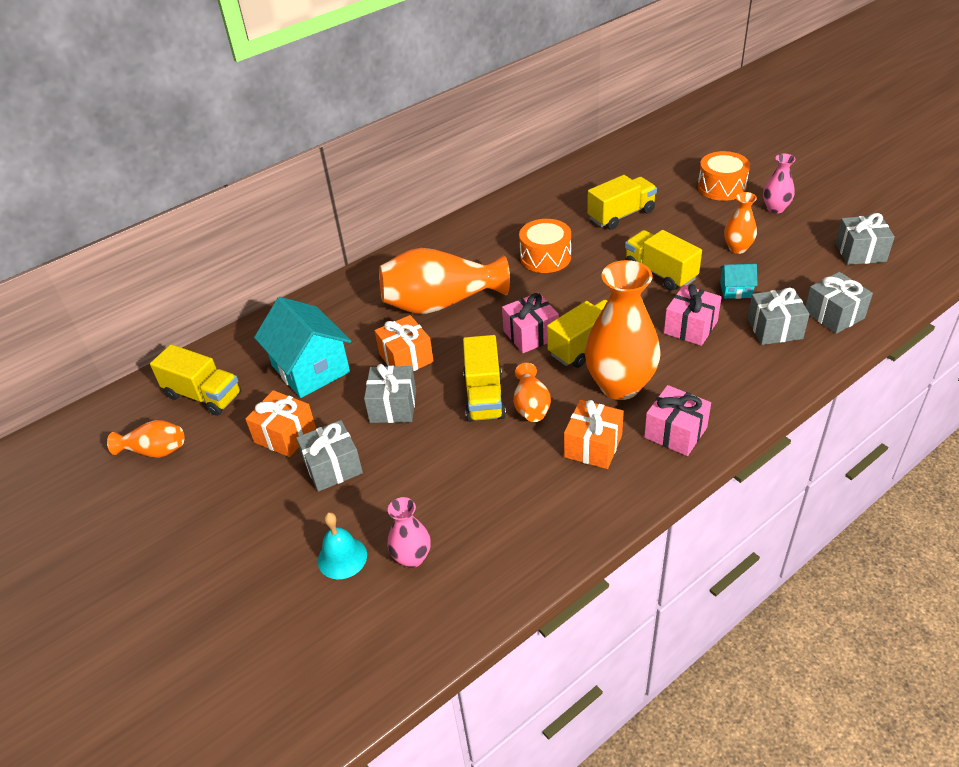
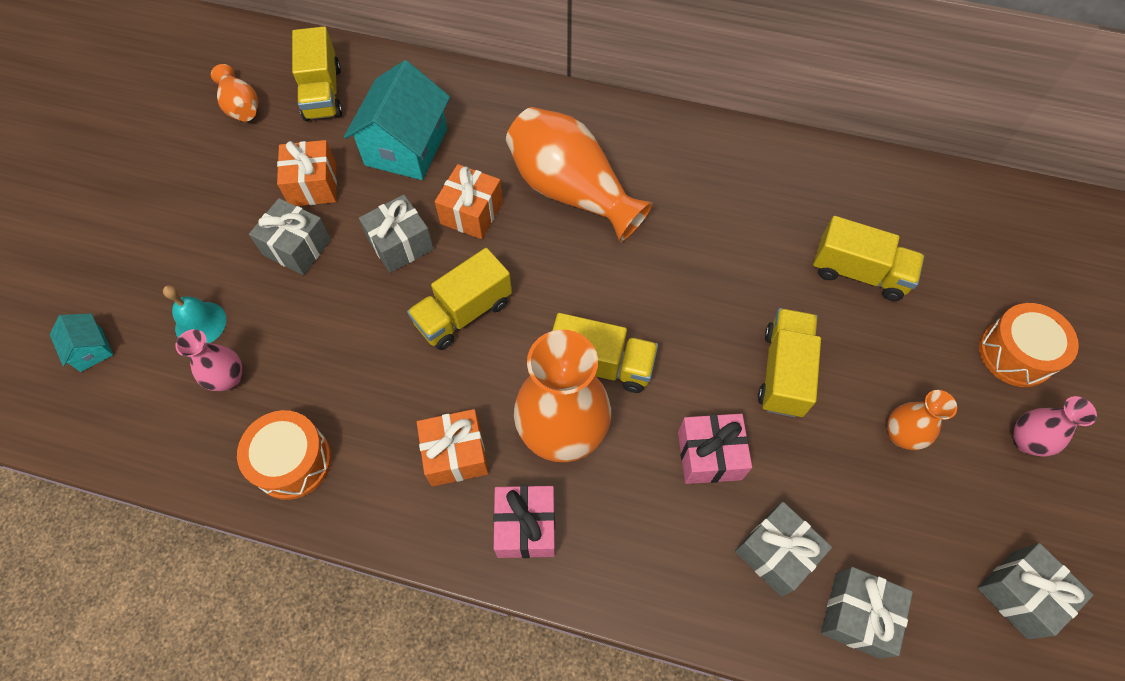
camera: 50 degrees right, 20 degrees up
pink gift [502,293,559,353] -> none
orange vase [513,363,551,422] -> none
orange drum [519,219,571,273] -> orange drum moved to [237,410,332,500]
turquoise house [720,264,758,299] -> turquoise house moved to [50,314,113,372]

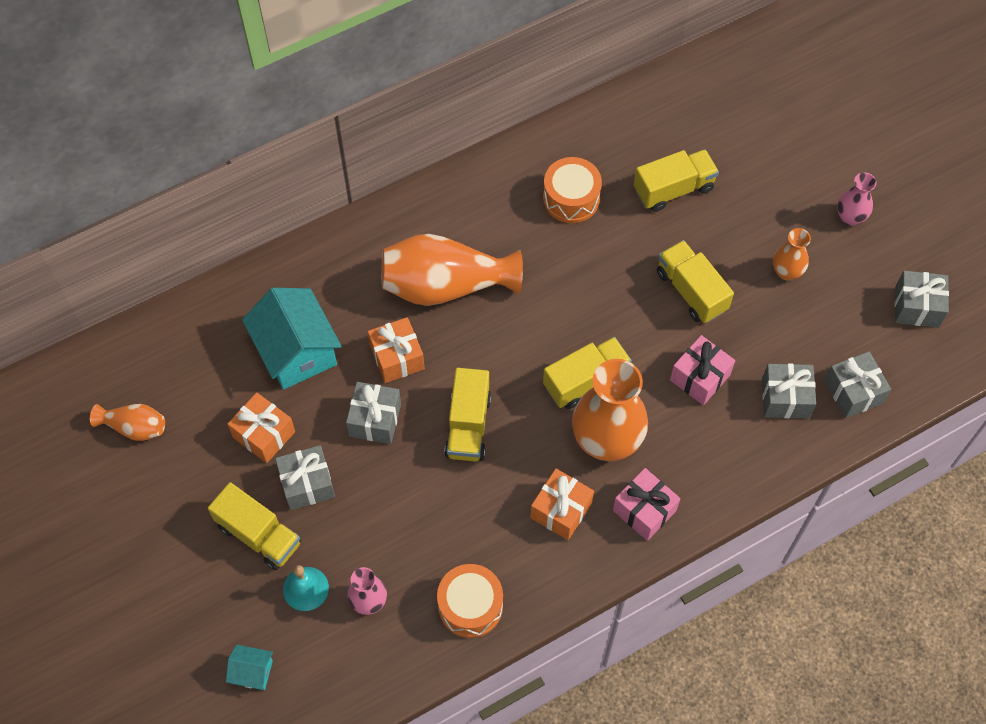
camera: 45 degrees left, 0 degrees up
yellow truck [292,26,343,121] -> yellow truck moved to [208,482,301,570]
orange drum [979,303,1079,387] -> orange drum moved to [543,157,602,223]

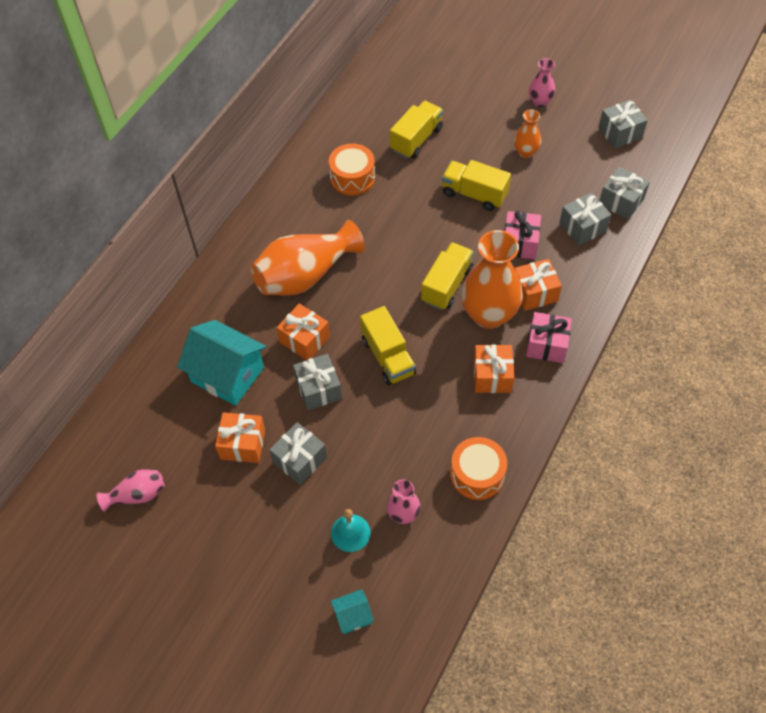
camera: 30 degrees left, 5 degrees down
orange vase [90,404,165,441] -> pink vase [97,469,165,512]
yellow truck [208,482,301,570] -> none
none -> orange gift [515,259,562,311]

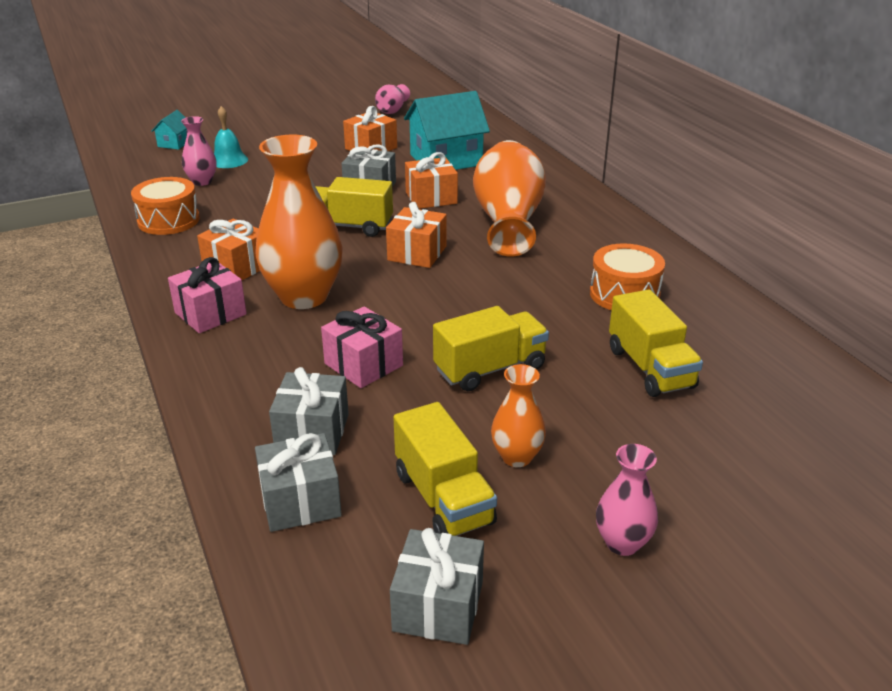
camera: 125 degrees right, 25 degrees down
grey gift [269,422,327,485] -> none
yellow truck [421,242,474,310] -> yellow truck moved to [393,402,497,536]
orange gift [515,259,562,311] -> orange gift moved to [386,202,447,268]

